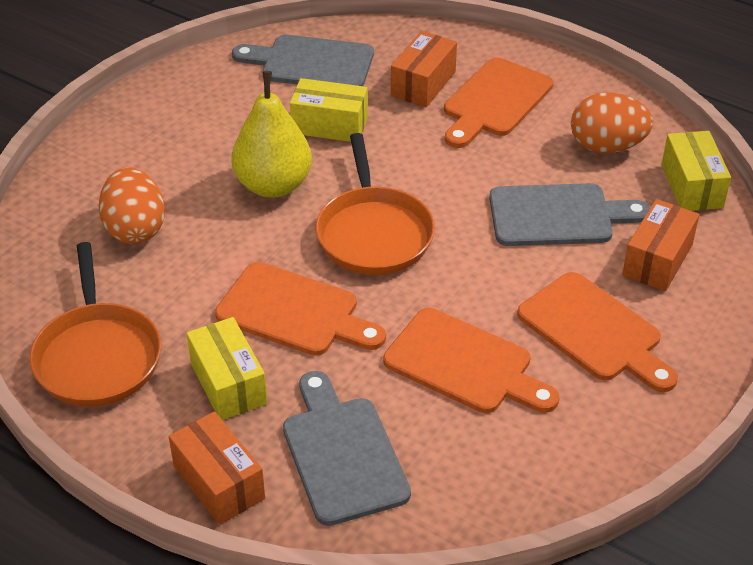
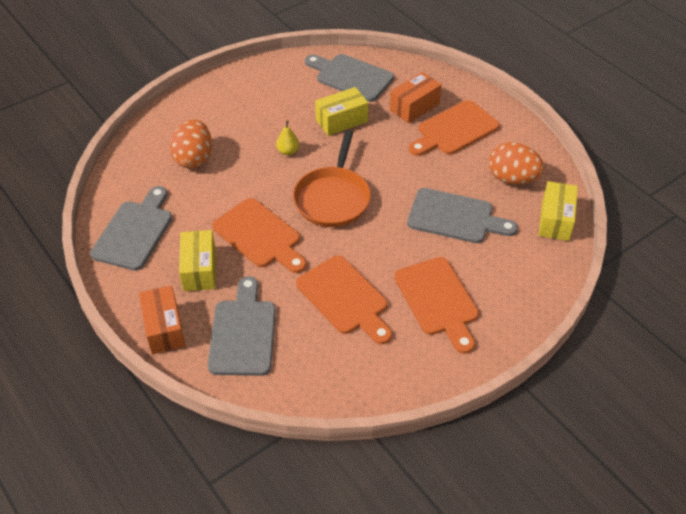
camera: 20 degrees right, 5 degrees up
orange pan [29,242,161,407] -> grey cutting board [90,186,172,271]
yellow pear [231,71,312,198] -> yellow pear [276,120,299,155], size x0.45
yellow box [290,78,368,142] -> yellow box turned 60 degrees counterclockwise [315,87,368,136]
orange box [622,199,699,291] -> none

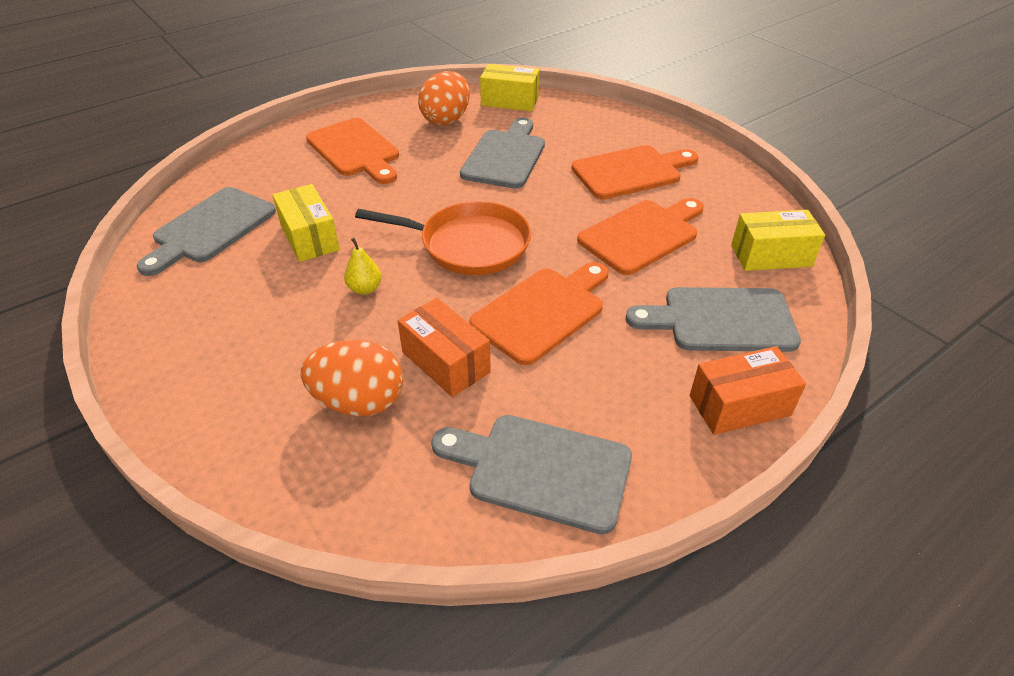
camera: 90 degrees left, 5 degrees down
yellow box [179,230,216,291] -> yellow box moved to [731,210,825,271]
orange box [390,72,442,123] -> orange box moved to [398,298,491,397]

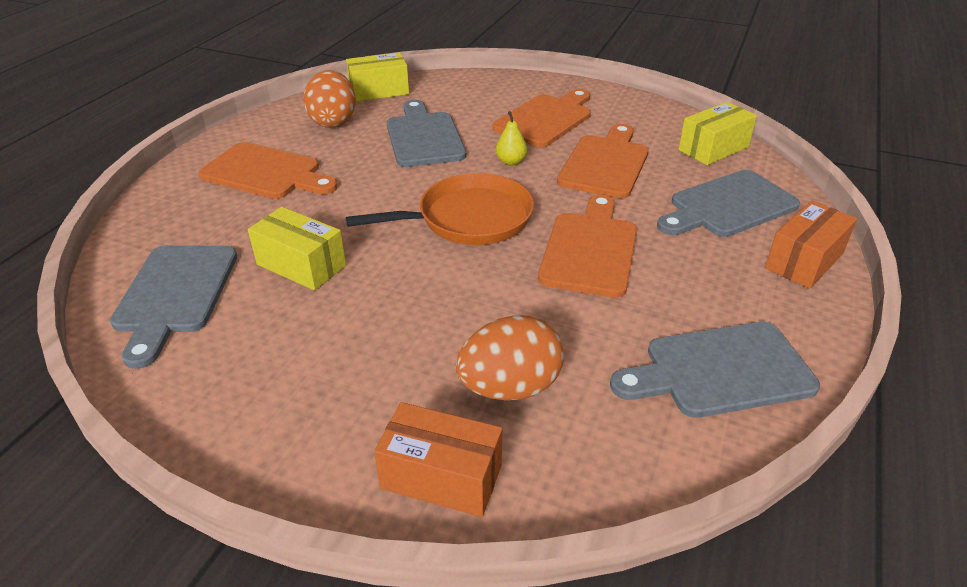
camera: 30 degrees left, 5 degrees down
yellow pear [344,238,382,295] -> yellow pear moved to [496,111,527,165]
orange box [398,298,491,397] -> orange box moved to [374,402,502,517]

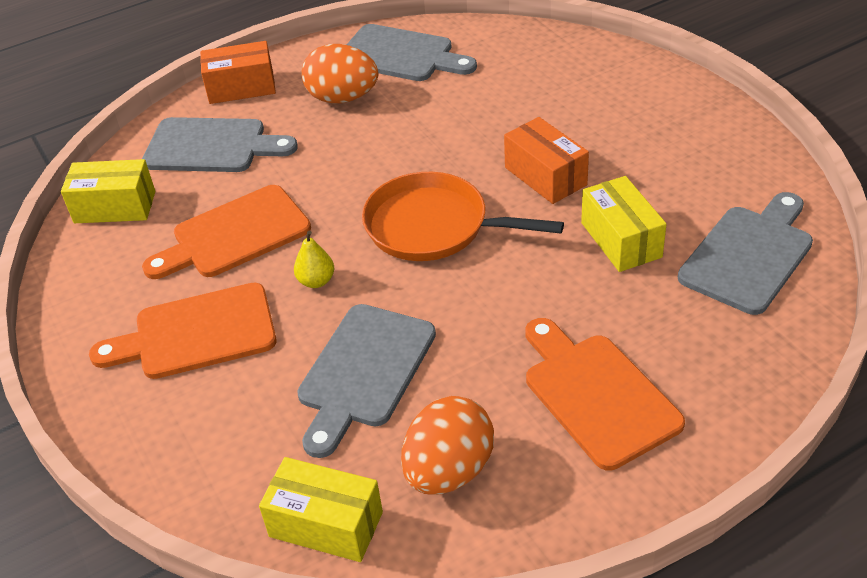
camera: 140 degrees left, 5 degrees up
orange box [374,402,502,517] -> orange box moved to [504,117,589,204]
orange egg [456,315,564,401] -> orange egg moved to [301,44,378,103]
orange cutting board [538,194,637,298] -> none

